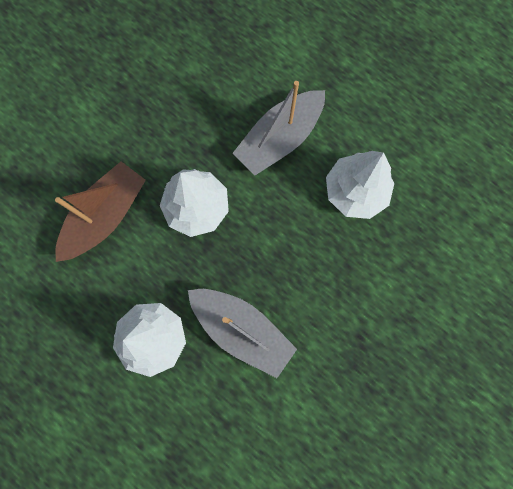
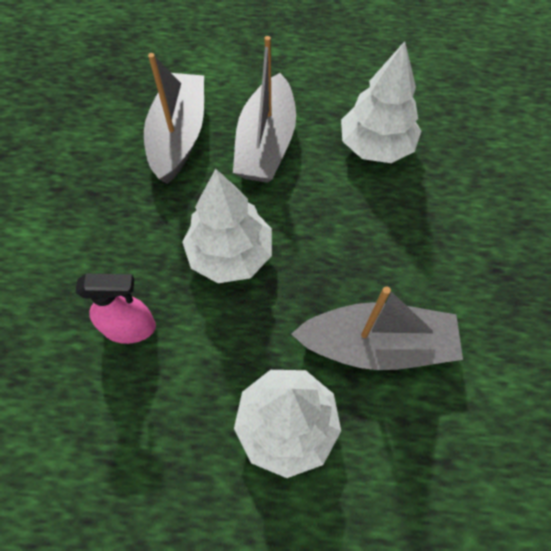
camera: 35 degrees left, 15 degrees down
brown boat [55,161,146,262] -> pink spray bottle [75,274,156,344]
none -> grey boat [144,53,204,184]

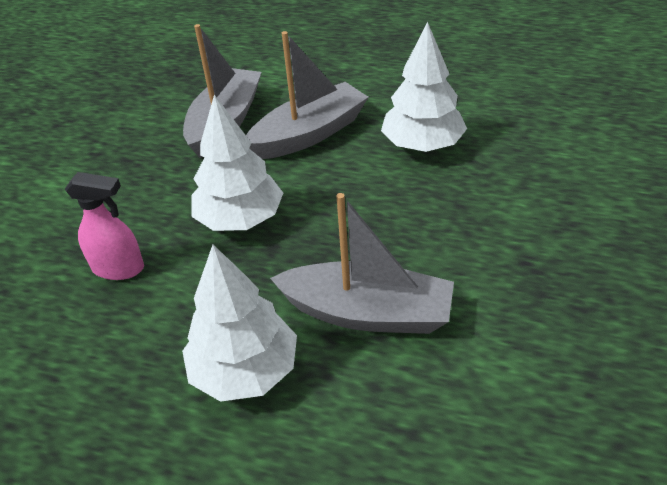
camera: 15 degrees right, 20 degrees down
grey boat [233,36,296,183] -> grey boat turned 150 degrees counterclockwise [246,31,368,159]

